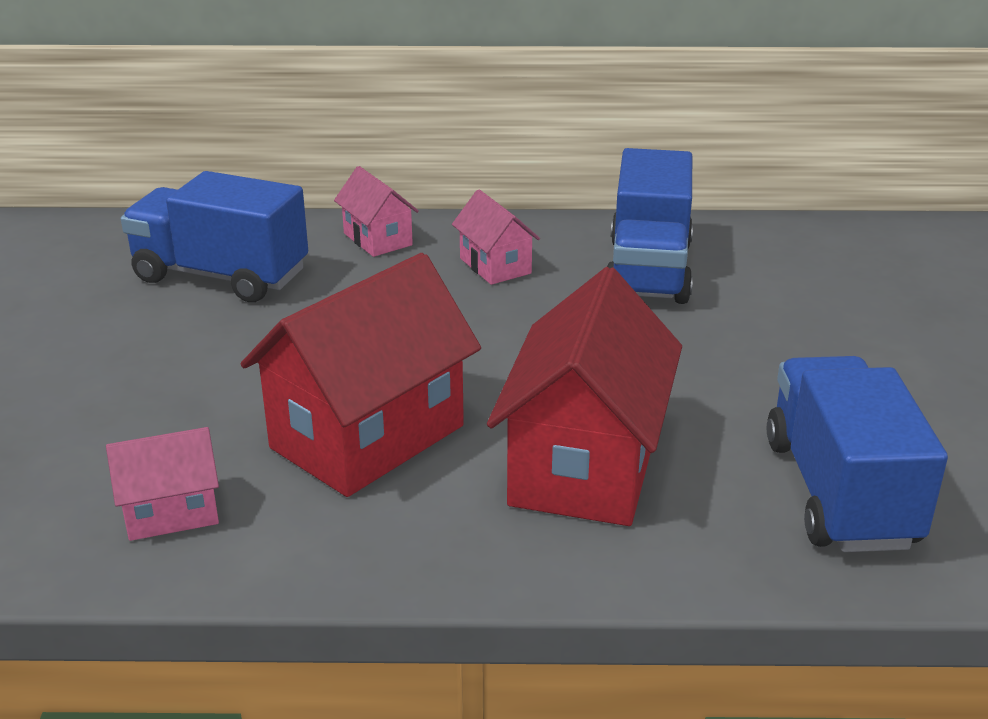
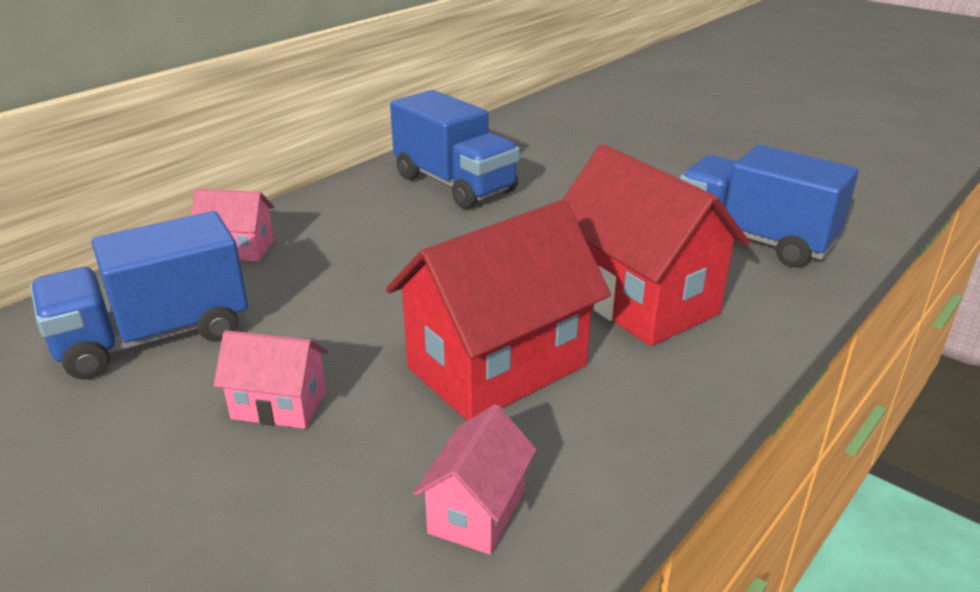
camera: 50 degrees left, 0 degrees up
red house [241,253,481,497] -> red house turned 60 degrees clockwise [386,200,611,421]
pink house [452,190,540,285] -> pink house moved to [213,330,328,429]

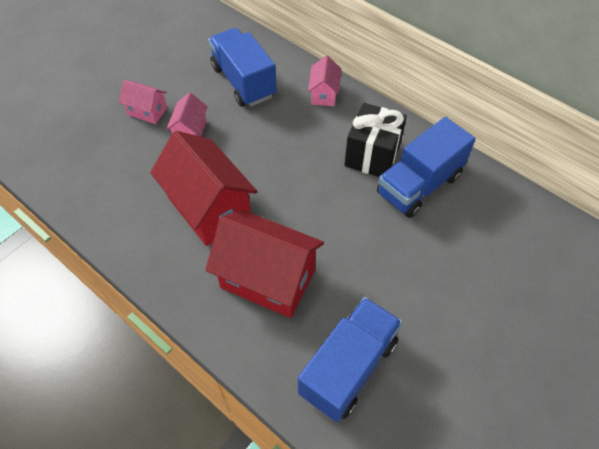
camera: 90 degrees right, 25 degrees up
pink house [413,404,537,554] -> pink house moved to [119,80,167,124]
red house [562,144,750,346] -> red house turned 60 degrees clockwise [206,210,324,318]
none -> black gift [344,103,407,177]

